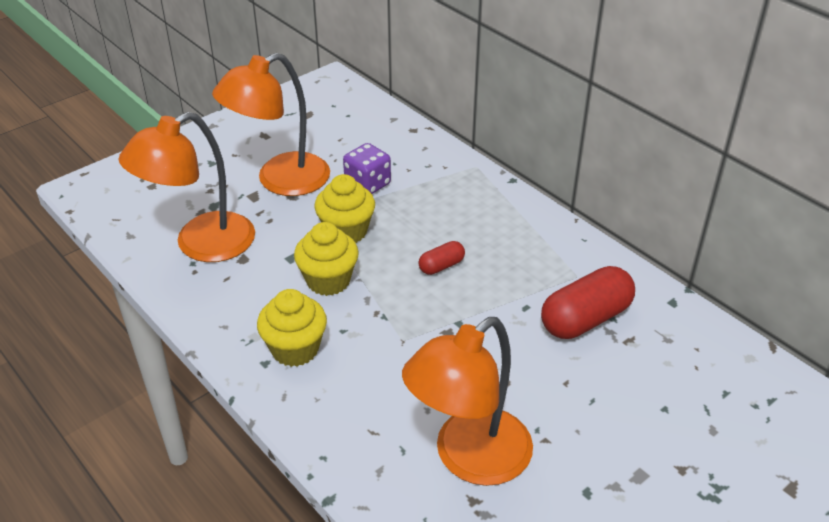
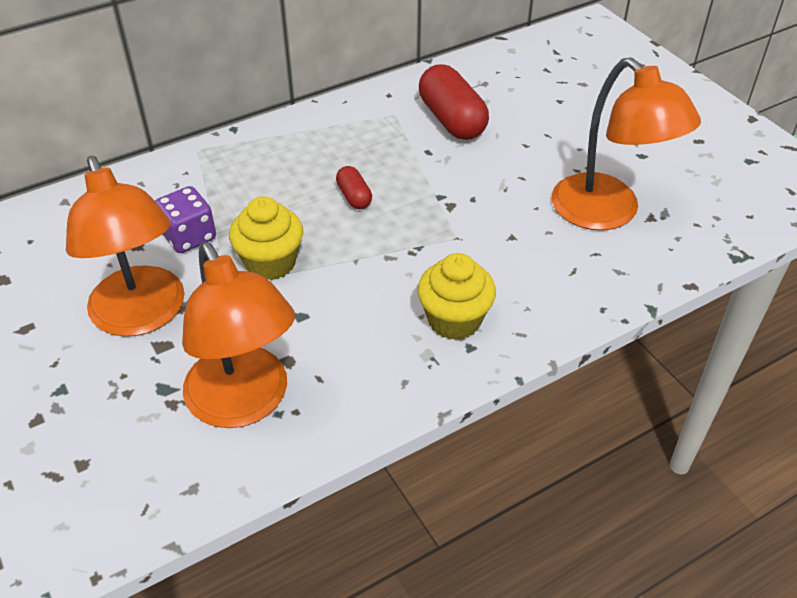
camera: 80 degrees left, 5 degrees up
yellow cupcake [294,222,359,296] -> none

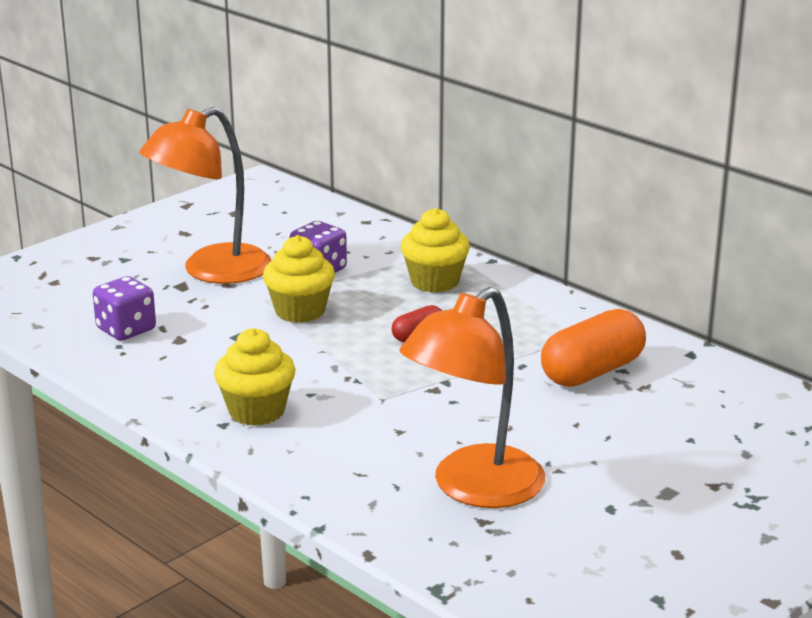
camera: 75 degrees right, 20 degrees down
orange lamp [182,241,295,428] -> purple dice [93,276,156,341]
red capsule [419,64,489,140] -> orange capsule [541,309,646,387]
none -> yellow cupcake [401,208,470,293]

